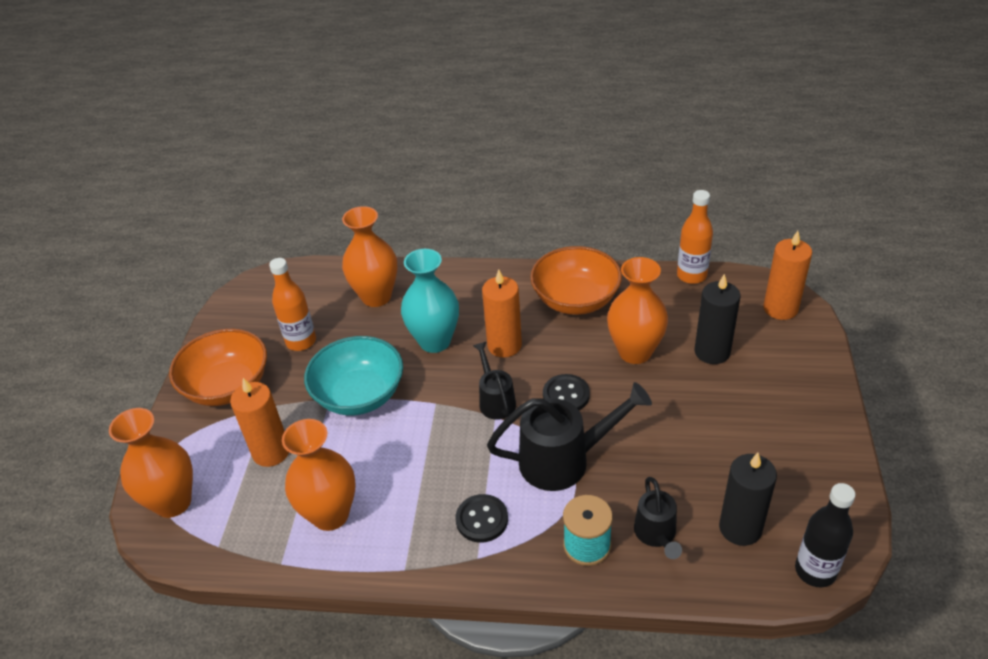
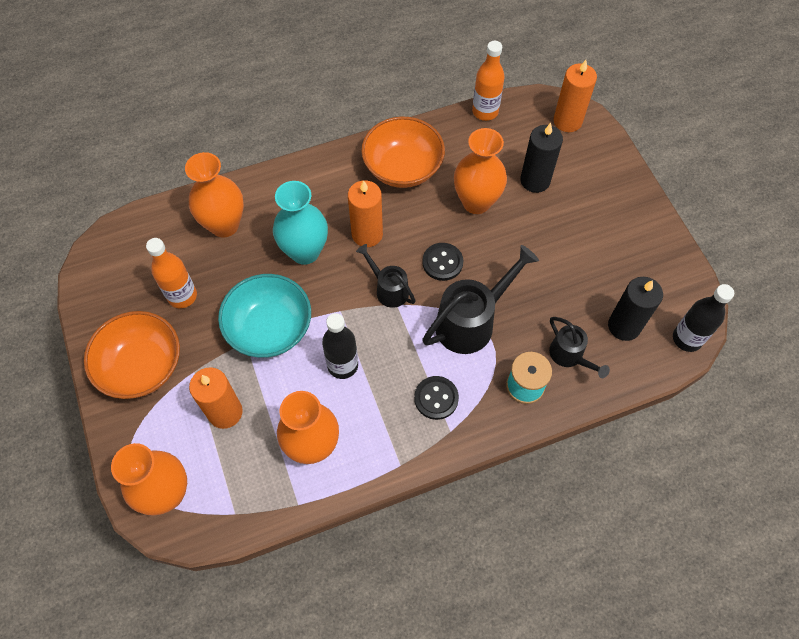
camera: 30 degrees left, 20 degrees up
none -> black bottle [322,313,358,379]

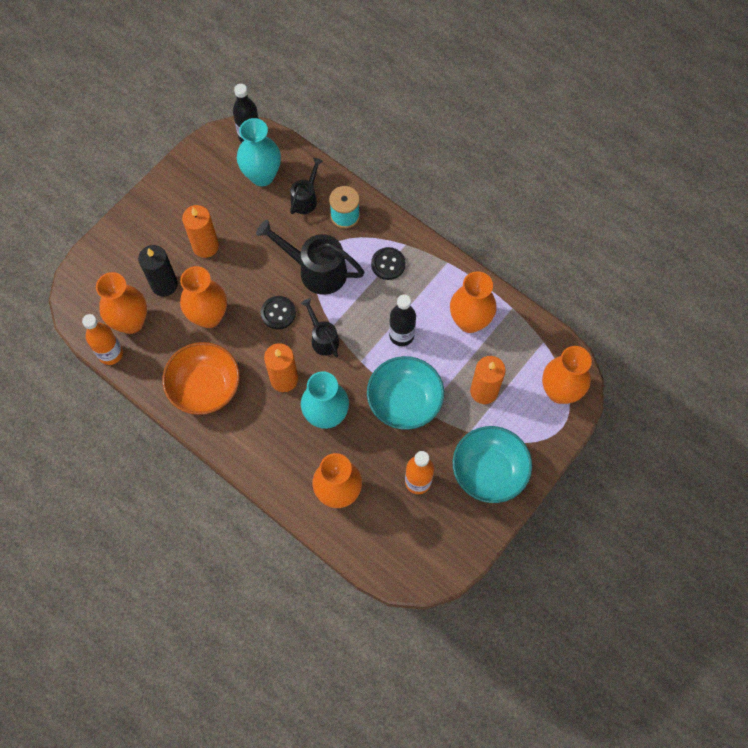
camera: 120 degrees left, 5 degrees up
orange bowl [84,311,180,399] -> turquoise bowl [453,426,532,503]
black watering can [356,244,416,308] -> black watering can turned 135 degrees clockwise [301,298,339,357]
orange candle [554,60,597,132] -> orange candle moved to [182,205,219,258]
black candle [608,277,663,341] -> turquoise vase [237,118,281,186]
none -> orange vase [96,272,147,334]

